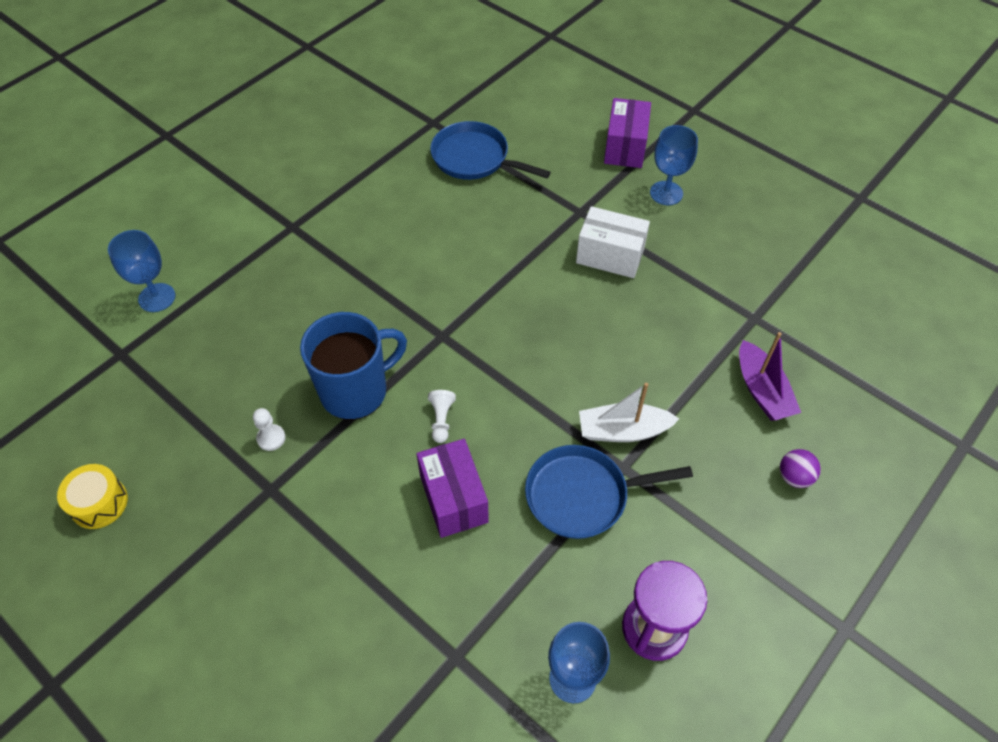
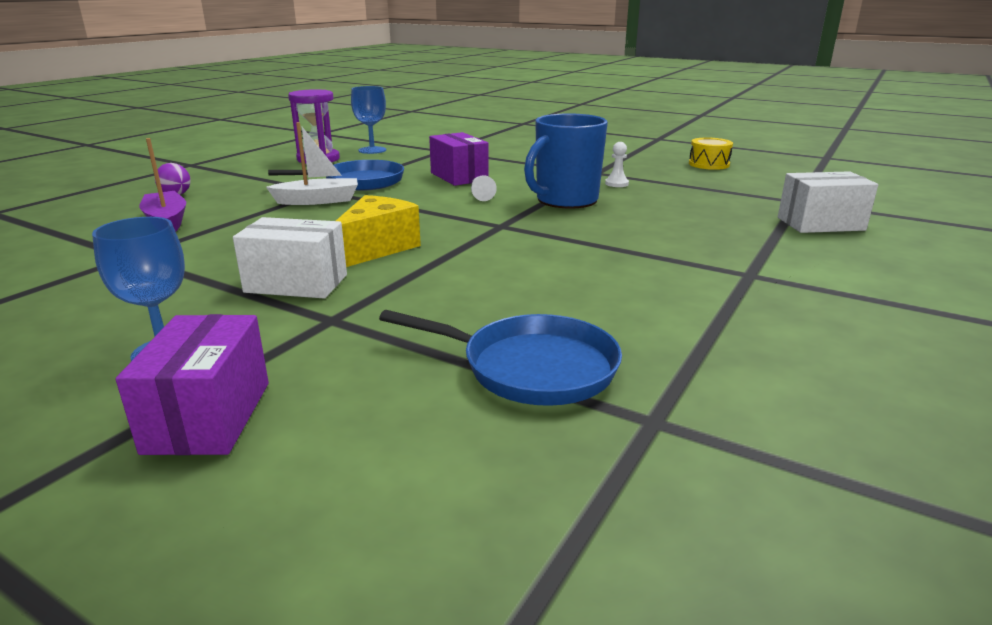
camera: 170 degrees right, 30 degrees down
blue goblet [108,230,175,312] -> white box [778,171,878,233]
none -> yellow cheese [336,195,421,267]

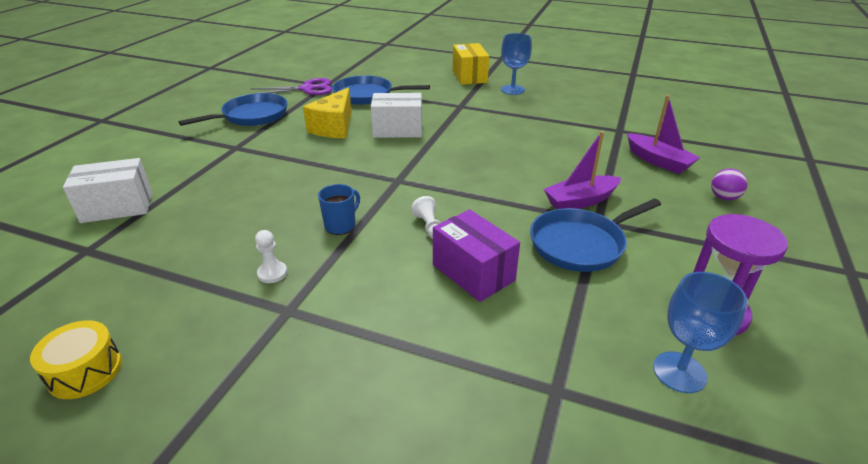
camera: 170 degrees right, 10 degrees up
purple box [116,314,269,455] -> yellow box [453,43,489,85]
white box [233,217,347,298] -> white box moved to [371,93,422,138]
white boat [266,122,358,205] -> purple boat [544,131,621,209]
yellow cheese [336,195,421,267] -> yellow cheese moved to [303,87,352,138]
blue mug [524,113,608,209] -> blue mug [318,184,360,235], size x0.49
none -> blue pan [179,93,288,126]
none -> purple scissors [250,78,332,95]

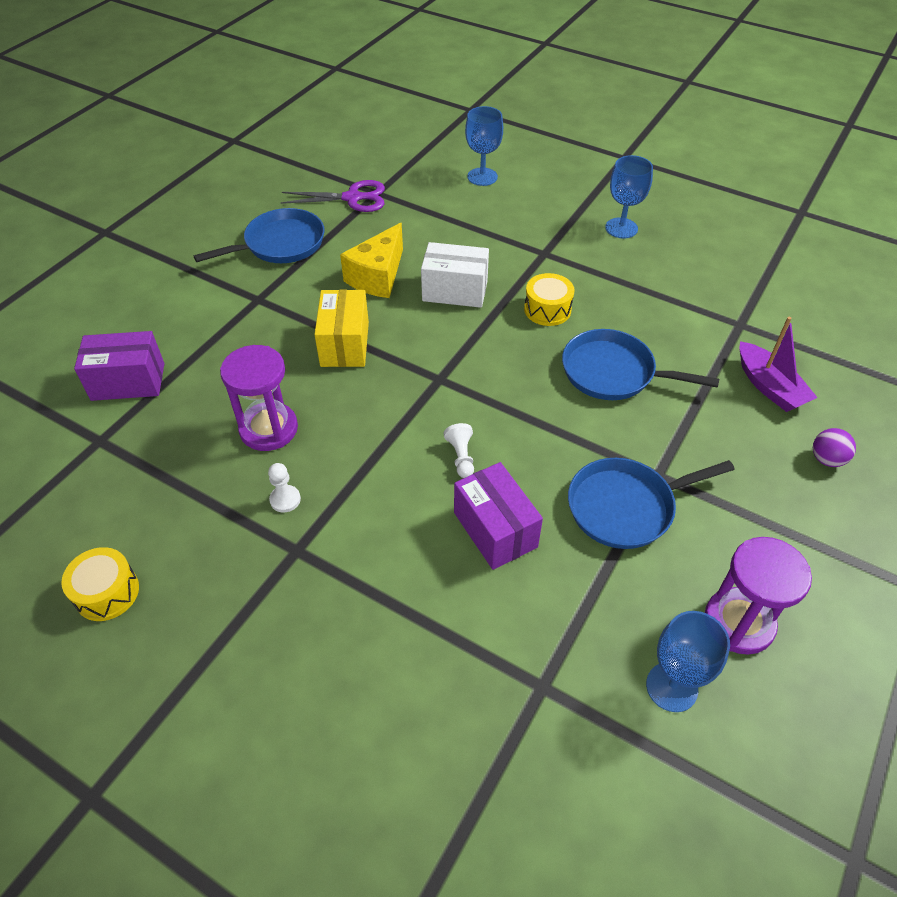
camera: 10 degrees right, 15 degrees up
white box [63,158,153,223] -> purple box [74,331,164,401]
blue mug [318,184,360,235] -> none
blue pan [332,75,430,105] -> blue pan moved to [562,329,719,400]
yellow box [453,43,489,85] -> yellow box moved to [314,289,369,367]
purple boat [544,131,621,209] -> none
none -> purple hourglass [220,345,298,451]
none -> blue goblet [465,106,503,186]
none -> yellow drum [524,273,574,326]

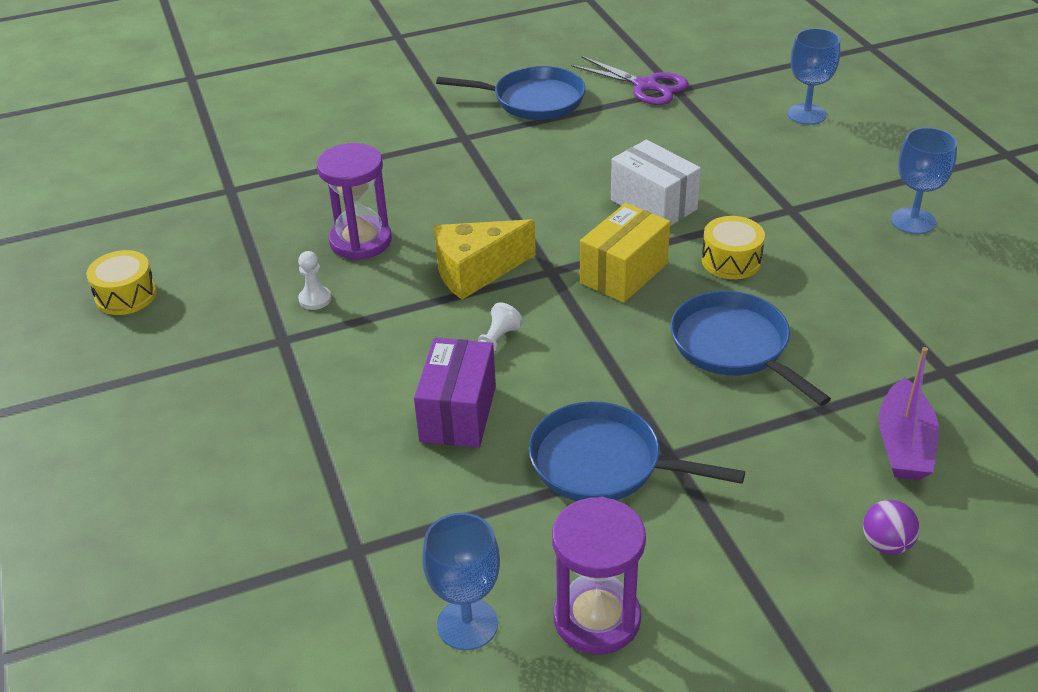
camera: 40 degrees right, 10 degrees down
purple box [74,331,164,401] -> none
yellow box [314,289,369,367] -> yellow box moved to [580,203,670,303]
yellow cheese [340,223,403,298] -> yellow cheese moved to [434,219,536,300]

